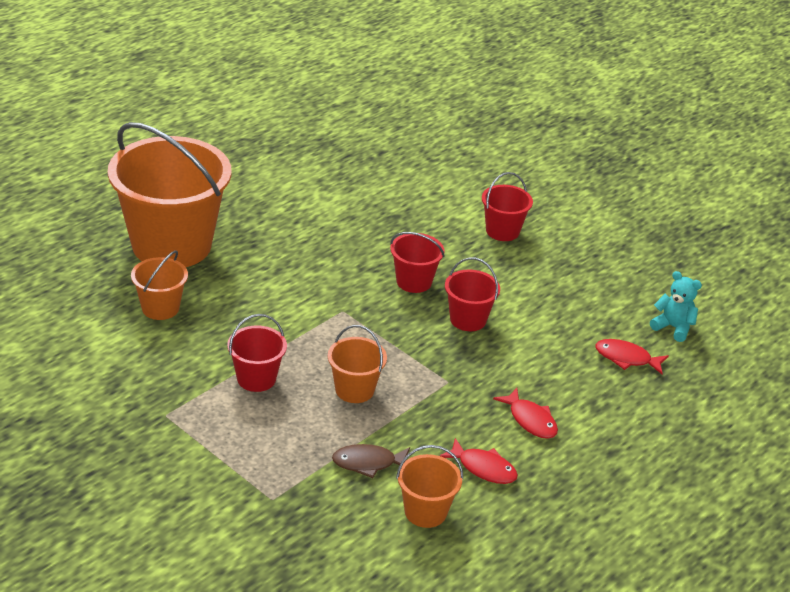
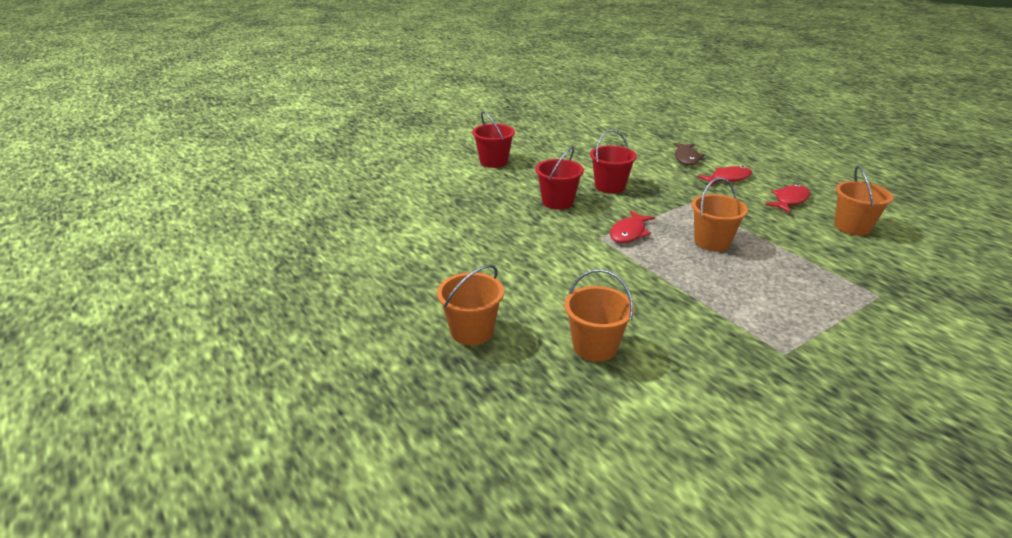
camera: 75 degrees left, 5 degrees down
orange bucket [108,122,232,267] -> orange bucket [437,265,504,345], size x0.45
red bucket [227,314,287,392] -> none
brown fish [332,444,410,478] -> brown fish moved to [673,143,705,165]
red fish [595,339,669,374] -> red fish moved to [610,211,655,243]
turquoise teddy bear [650,271,702,342] -> none

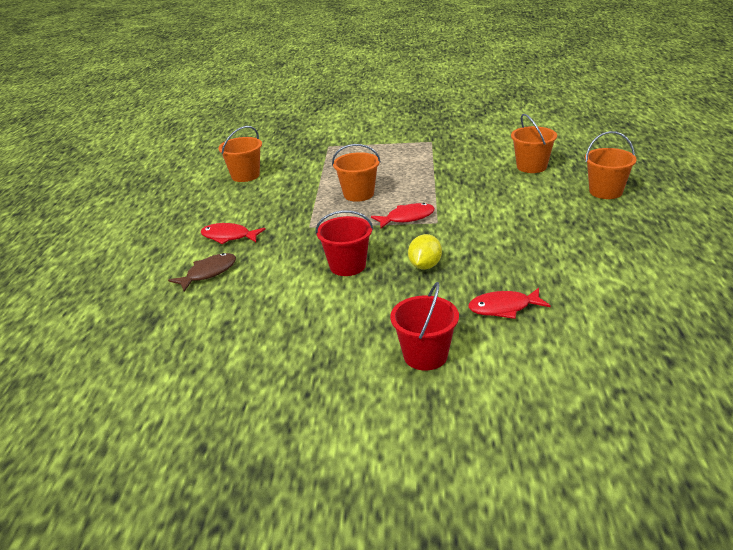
camera: 140 degrees left, 0 degrees up
red bucket [535,147,584,210] -> yellow lemon [408,234,442,270]
red fish [765,184,810,213] -> red fish moved to [468,288,551,319]

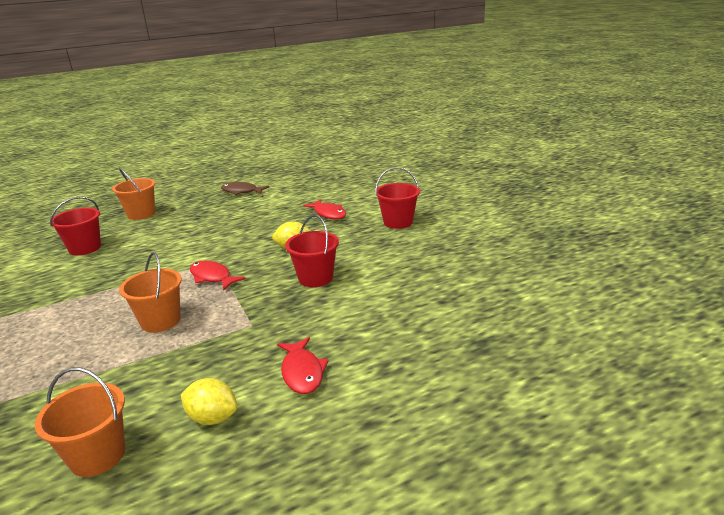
camera: 120 degrees left, 5 degrees down
brown fish [168,253,236,292] -> brown fish moved to [221,182,269,195]
orange bucket [511,114,557,173] -> red bucket [50,196,101,255]
none -> yellow lemon [181,378,237,425]

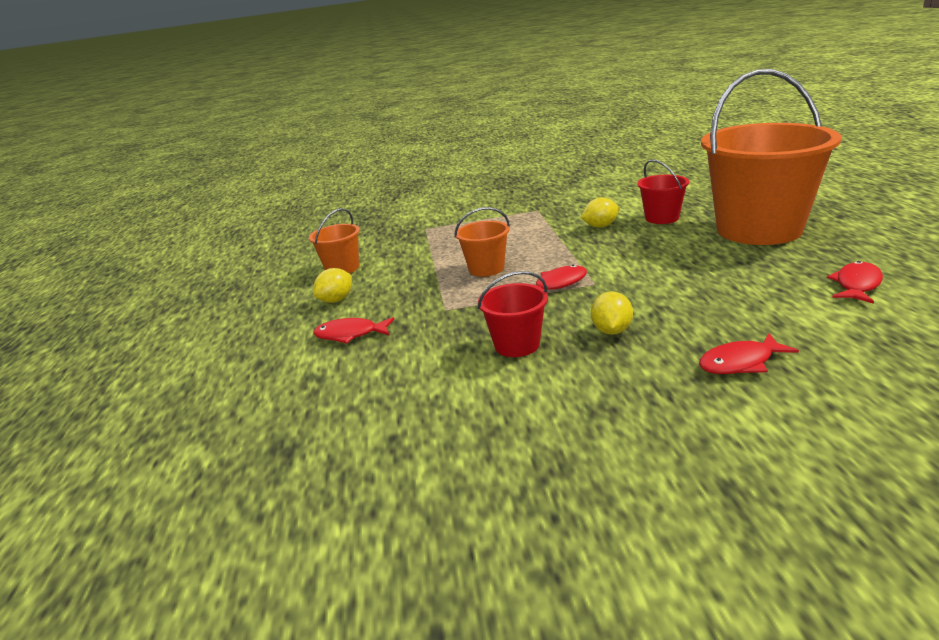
camera: 110 degrees right, 0 degrees up
orange bucket [112,167,155,220] -> orange bucket [701,69,842,245], size x2.24
brown fish [221,182,269,195] -> red fish [827,261,883,304]
red bucket [375,167,420,229] -> none
none -> yellow lemon [581,197,619,228]

